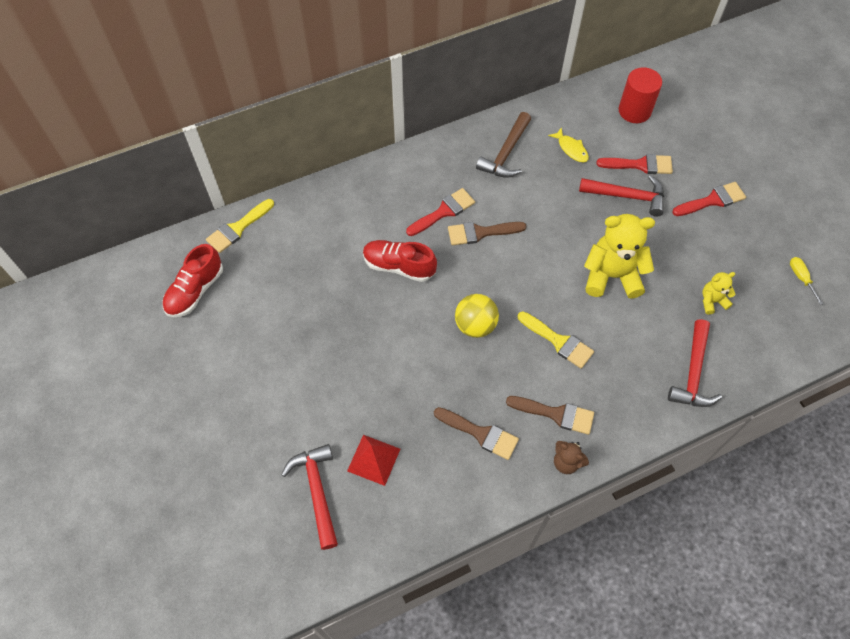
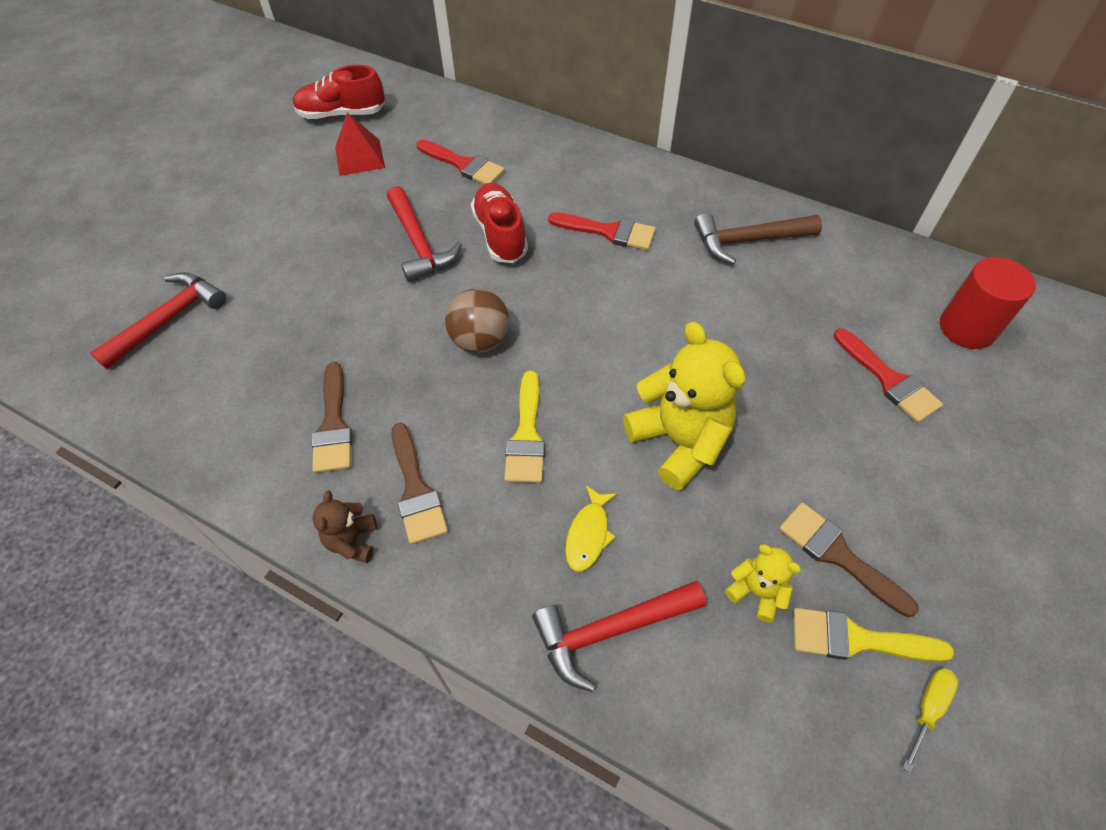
camera: 55 degrees right, 5 degrees down
yellow brush [206,199,274,253] -> yellow brush moved to [793,608,954,662]
red pyramid [347,435,400,486] -> red pyramid moved to [335,113,385,176]
brown brush [448,222,526,245] -> brown brush moved to [779,502,919,617]
yellow ball [455,294,499,338] -> brown ball [445,288,510,353]
yellow fish [548,127,589,162] -> yellow fish moved to [565,485,617,572]
red hammer [579,175,664,217] -> red hammer moved to [387,186,462,282]
red brush [672,182,746,216] -> red brush moved to [416,139,505,184]

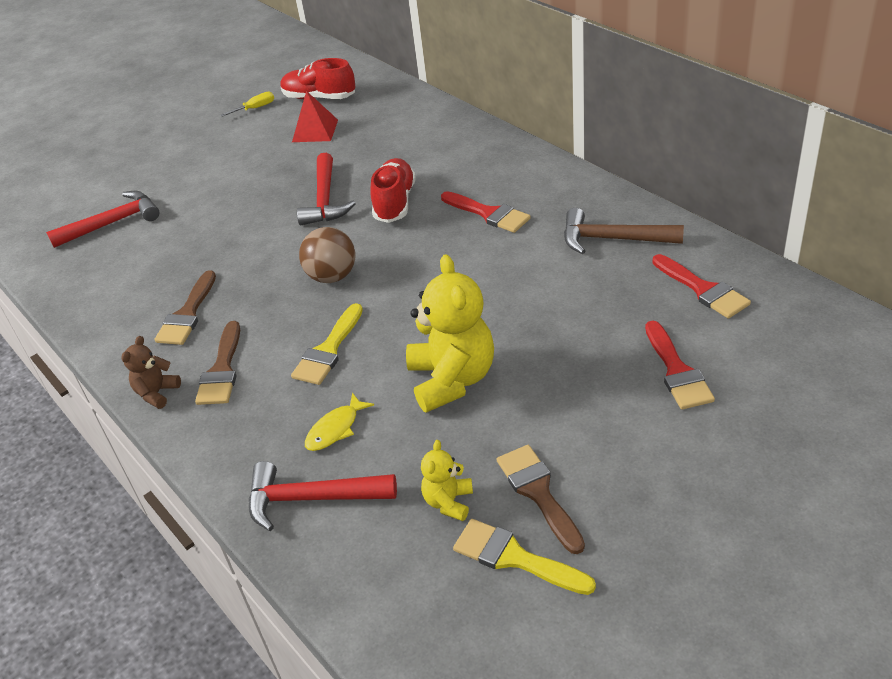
camera: 25 degrees right, 15 degrees down
red brush [416,139,505,184] -> red brush moved to [652,254,751,319]
yellow teddy bear [725,544,801,623] -> yellow teddy bear turned 135 degrees counterclockwise [421,440,473,521]
yellow screwdriver [902,668,958,773] -> yellow screwdriver moved to [220,92,274,117]
red cylinder [940,257,1036,349] -> none

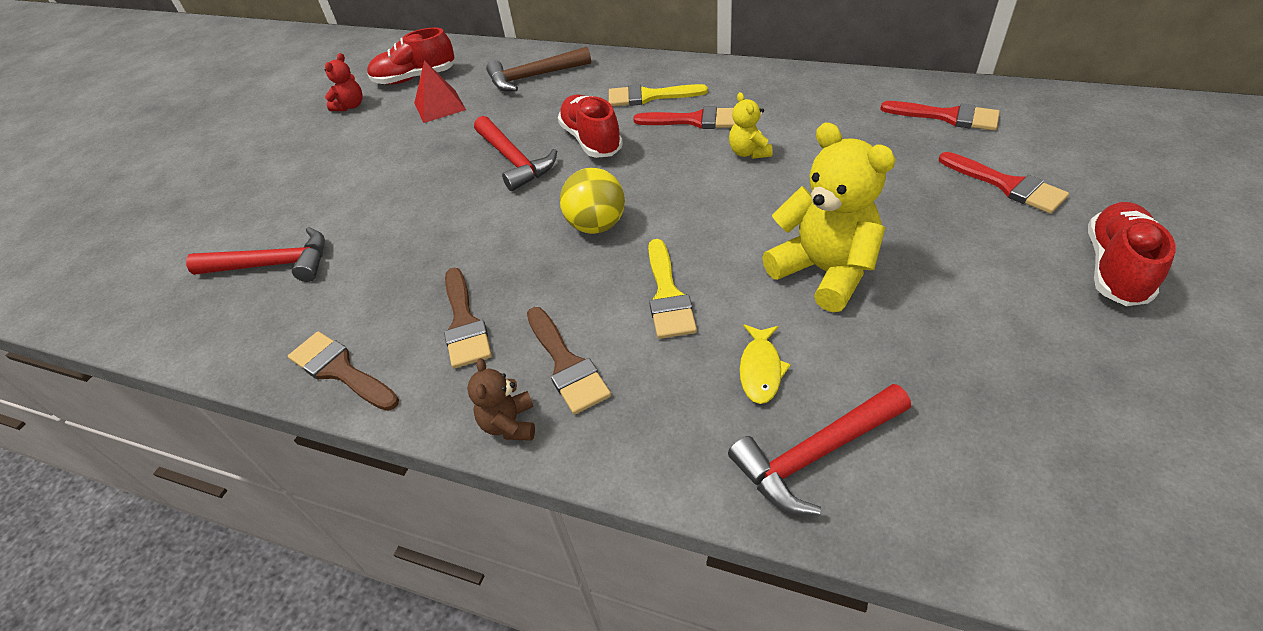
camera: 30 degrees left, 5 degrees up
red hammer [46,191,160,248] -> red hammer turned 60 degrees clockwise [186,227,325,282]
yellow screwdriver [220,92,274,117] -> red teddy bear [325,53,362,111]
brown ball [299,227,355,283] -> yellow ball [560,168,625,234]
yellow teddy bear [421,440,473,521] -> yellow teddy bear moved to [729,92,773,159]
yellow brush [453,519,596,595] -> yellow brush moved to [609,84,708,106]
brown brush [497,445,585,554] -> brown brush moved to [288,331,399,411]
brown hammer [564,208,684,254] -> brown hammer moved to [486,47,591,91]
none -> red shoe [1088,202,1176,306]

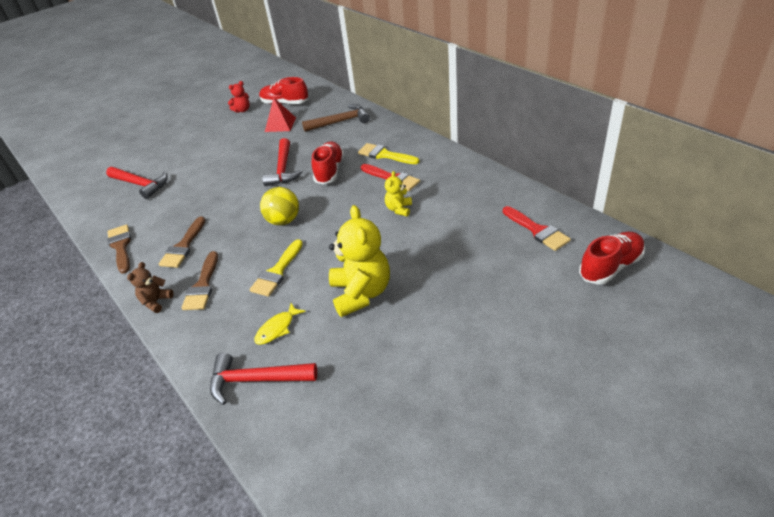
camera: 30 degrees right, 5 degrees down
brown hammer [486,47,591,91] -> brown hammer turned 150 degrees clockwise [302,104,370,132]
red brush [939,152,1069,214] -> none
red shoe [1088,202,1176,306] -> red shoe moved to [579,232,645,285]

